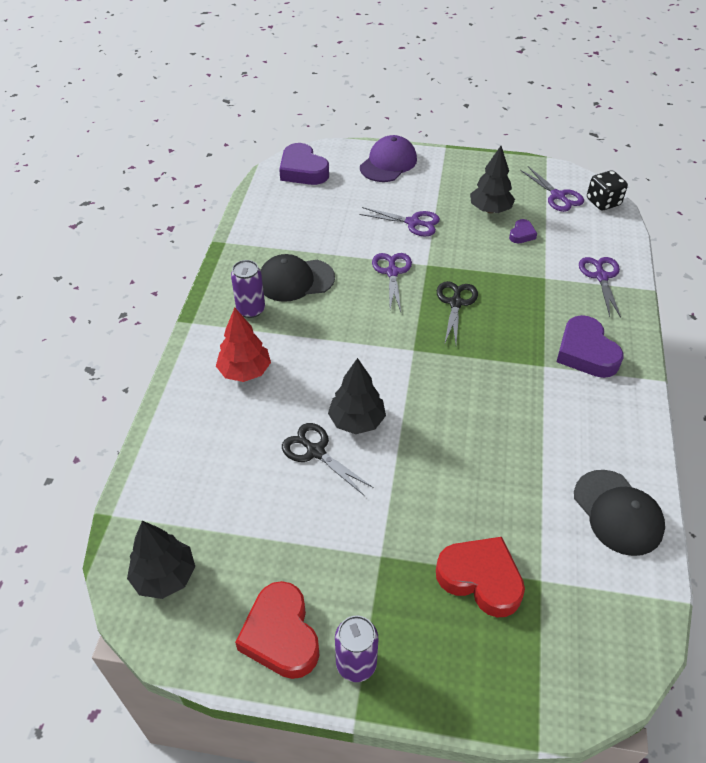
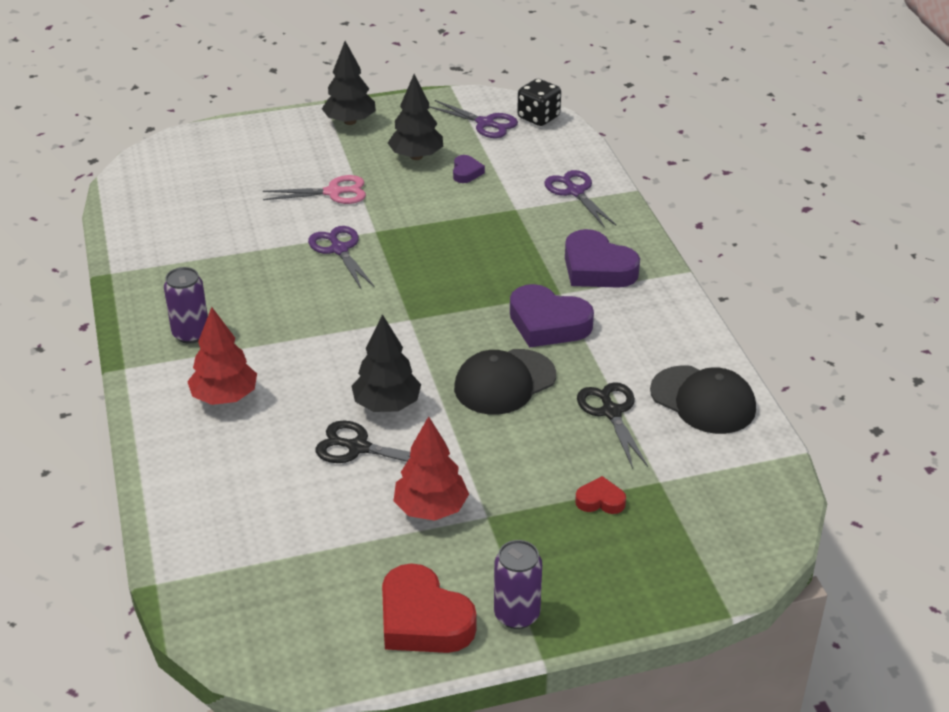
camera: 25 degrees left, 10 degrees down
black tree [127,521,195,599] -> black tree moved to [322,41,376,125]
black cap [261,254,335,302] -> black cap moved to [454,349,556,415]
purple heart [279,143,329,185] -> purple heart moved to [510,284,594,347]
purple scissors [359,207,440,237] -> pink scissors [263,175,366,204]
purple cap [360,135,417,182] -> none
red heart [436,537,525,617] -> red heart [575,476,626,514], size x0.50
black scissors [437,281,478,345] -> black scissors moved to [577,382,648,469]
none -> red tree [394,416,469,521]

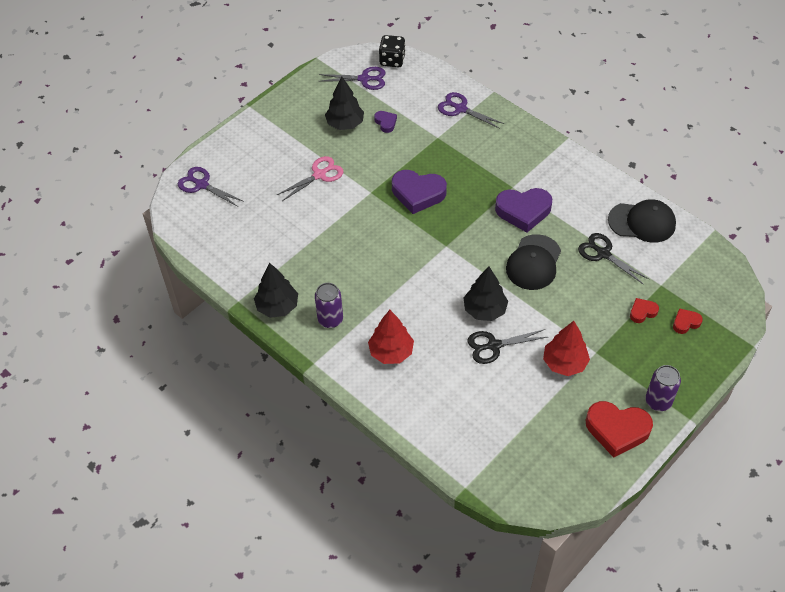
camera: 30 degrees left, 15 degrees up
purple scissors [308,226,375,288] -> purple scissors moved to [178,167,243,207]
black tree [322,41,376,125] -> black tree moved to [254,263,298,318]
purple heart [565,229,640,288] -> purple heart moved to [392,170,447,214]
none -> red heart [673,308,703,334]

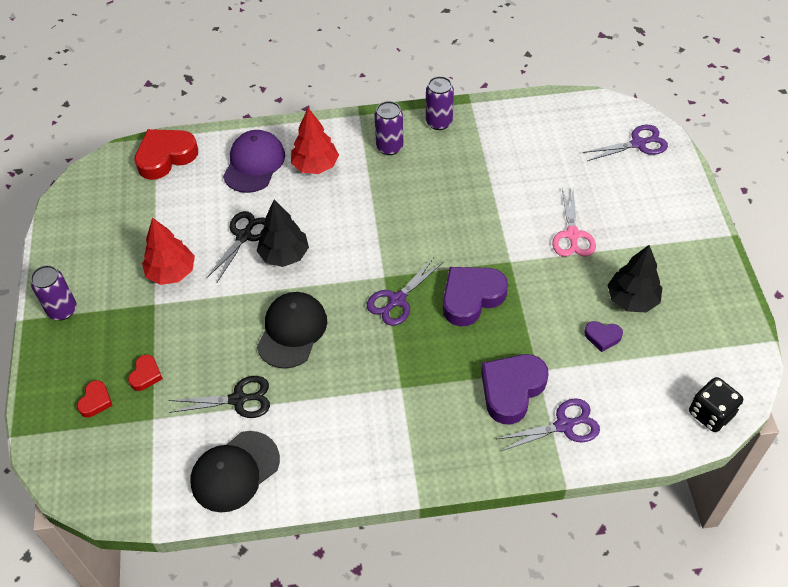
camera: 130 degrees right, 0 degrees up
black tree [254,263,298,318] -> purple can [426,76,454,130]
purple scissors [318,67,386,90] -> purple scissors moved to [367,257,443,326]
purple heart [495,188,552,232] -> purple heart moved to [481,354,549,425]
black cap [506,234,561,290] -> black cap turned 45 degrees clockwise [257,292,327,369]
red heart [586,401,653,458] -> red heart moved to [134,129,198,180]
none -> purple cap [223,130,285,193]

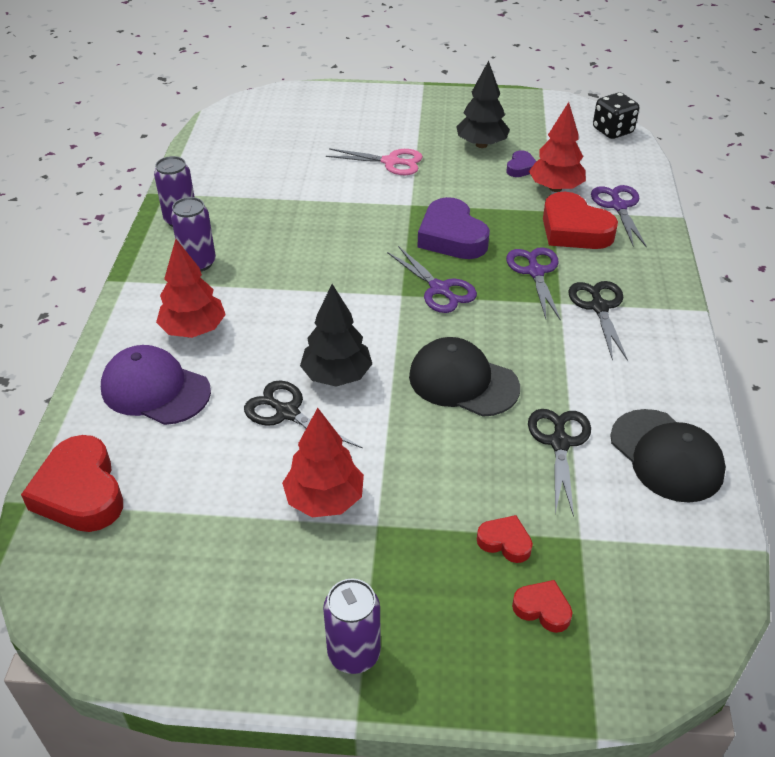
camera: 80 degrees left, 10 degrees down
purple heart [481,354,549,425] -> red heart [543,192,618,249]
purple scissors [583,125,668,161] -> purple scissors moved to [506,247,561,321]
none -> red tree [529,102,586,192]
none -> black scissors [568,281,628,361]

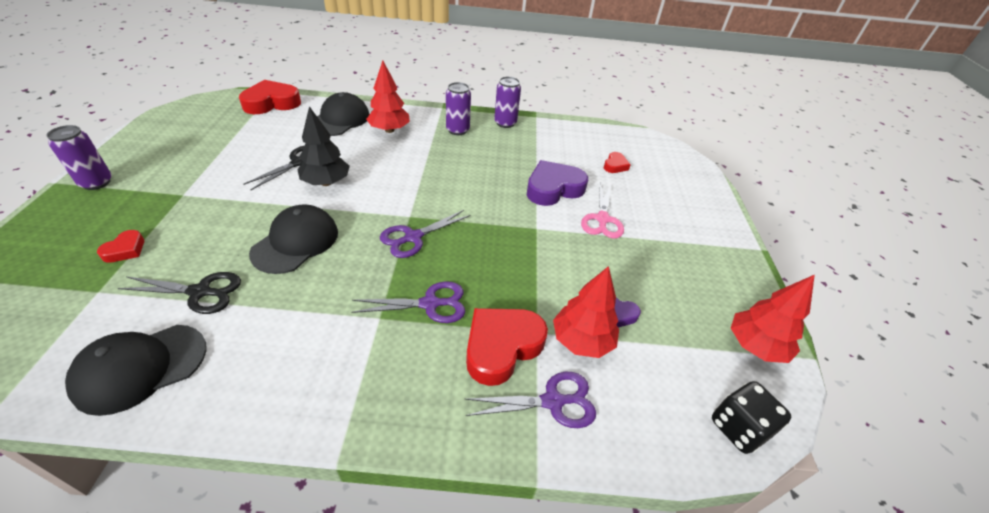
camera: 85 degrees right, 0 degrees up
purple cap [101,345,211,425] -> black cap [317,92,370,136]
red tree [282,408,364,517] -> red tree moved to [731,275,815,363]
purple heart [418,197,490,259] -> purple heart moved to [527,160,588,206]
black tree [456,61,510,148] -> none
red heart [512,580,572,633] -> red heart moved to [604,152,631,173]
black scissors [568,281,628,361] -> none

